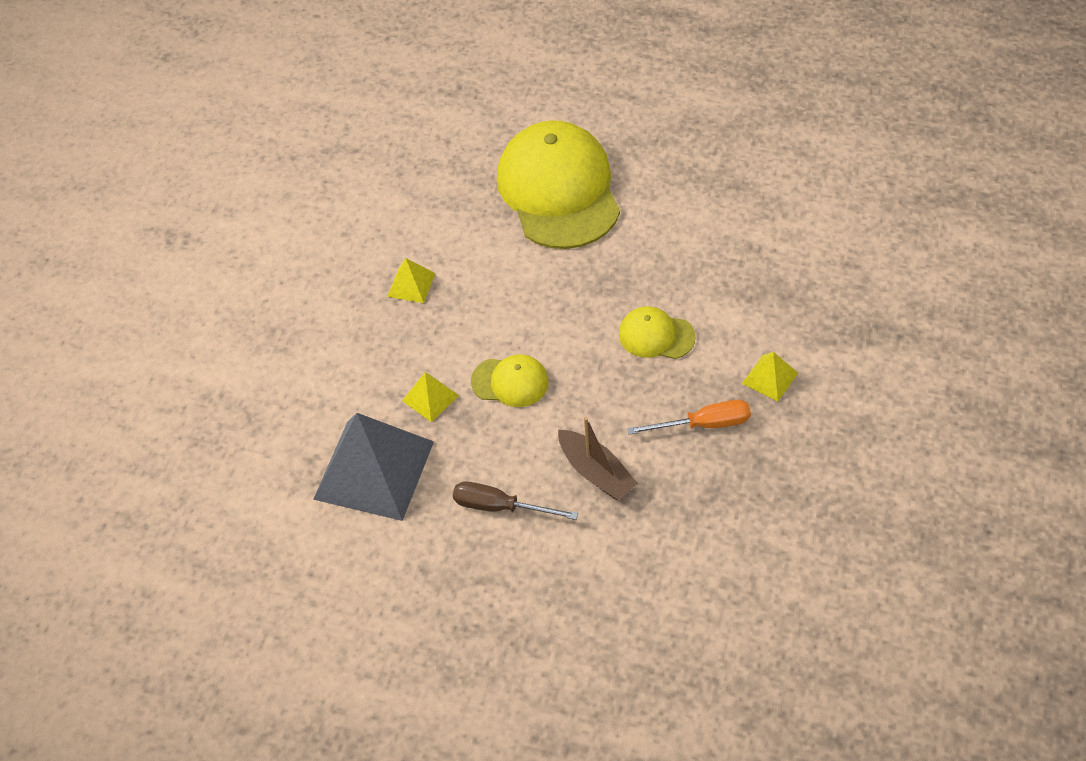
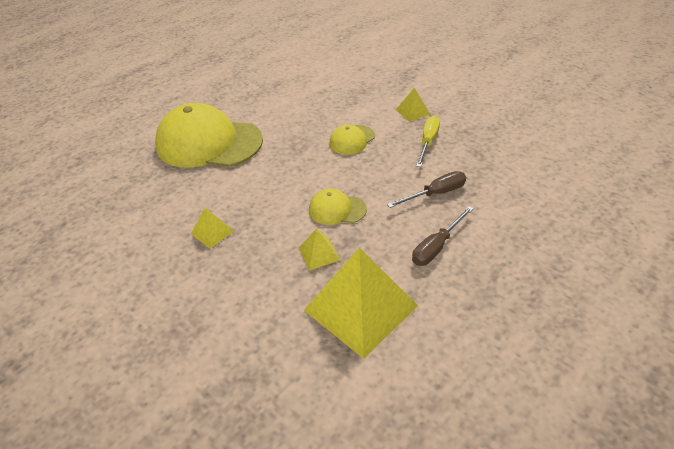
camera: 65 degrees left, 10 degrees down
grey pyramid [313,413,434,521] -> yellow pyramid [304,248,418,359]
yellow cap [471,354,549,407] -> yellow cap turned 120 degrees counterclockwise [309,189,367,225]
brown boat [558,417,638,500] -> brown screwdriver [387,171,466,208]
orange screwdriver [627,400,751,435] -> yellow screwdriver [416,116,440,167]

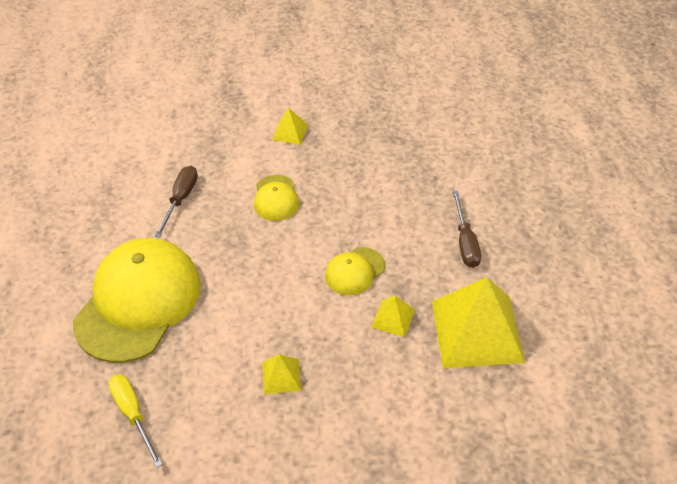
camera: 50 degrees left, 5 degrees up
yellow cap [155,103,263,168] -> yellow cap turned 150 degrees clockwise [73,238,201,363]
brown screwdriver [387,171,466,208] -> brown screwdriver moved to [154,166,198,238]
yellow screwdriver [416,116,440,167] -> yellow screwdriver moved to [108,374,163,468]

